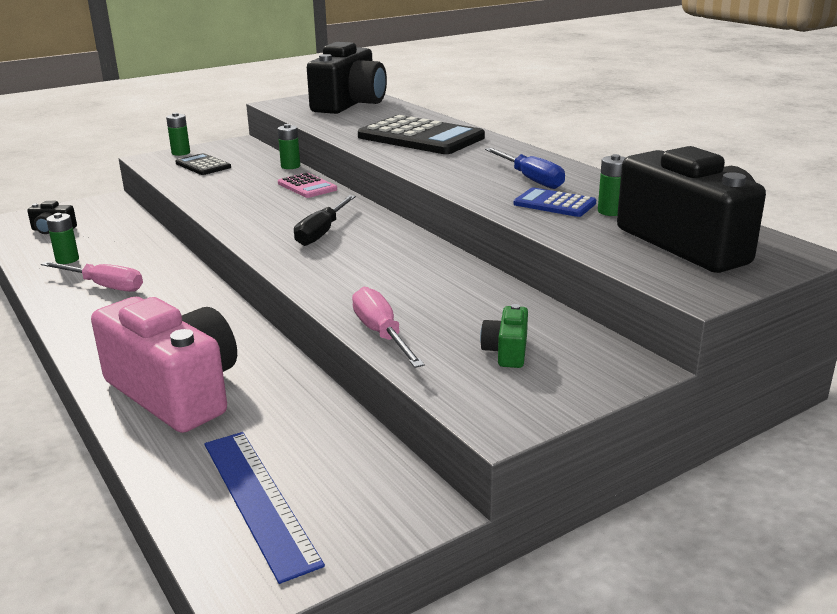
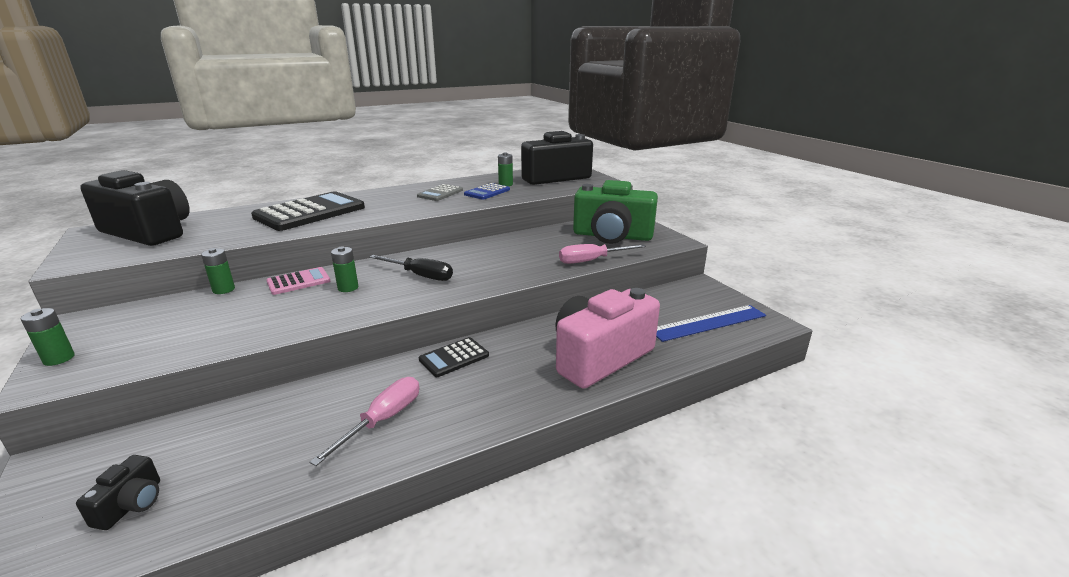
camera: 85 degrees left, 0 degrees up
green battery [46,213,79,264] -> green battery moved to [331,246,358,292]
black calculator [176,153,231,175] -> black calculator moved to [419,337,489,377]
green camera [480,304,528,368] -> green camera [573,180,658,244], size x2.40
blue screwdriver [485,148,565,189] -> grey calculator [417,184,463,201]

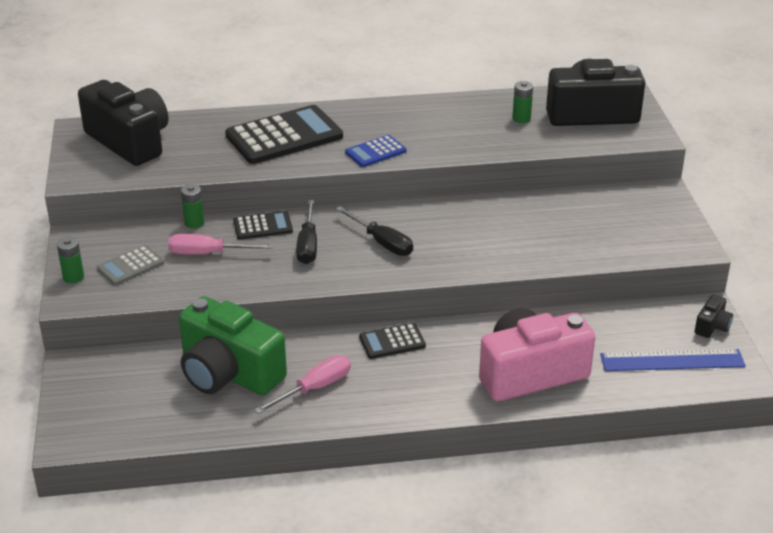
camera: 20 degrees right, 10 degrees up
black camera [76,455,160,530] -> black camera moved to [695,295,733,338]
pink calculator [266,267,330,295] -> black calculator [233,211,293,240]
green battery [331,246,358,292] -> black screwdriver [296,199,317,264]
grey calculator [417,184,463,201] -> grey calculator moved to [97,245,164,285]
blue calculator [464,183,510,200] -> blue calculator moved to [345,135,407,167]
pink screwdriver [559,244,646,264] -> pink screwdriver moved to [168,234,274,255]
green camera [573,180,658,244] -> green camera moved to [179,296,287,396]

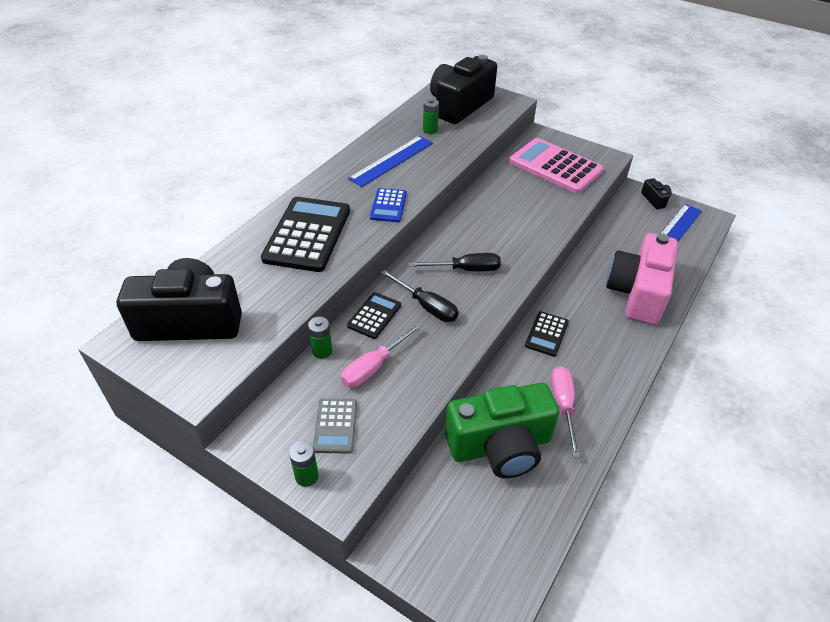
camera: 50 degrees left, 10 degrees up
none -> blue ruler [348,136,433,187]
none -> pink calculator [509,138,604,194]

